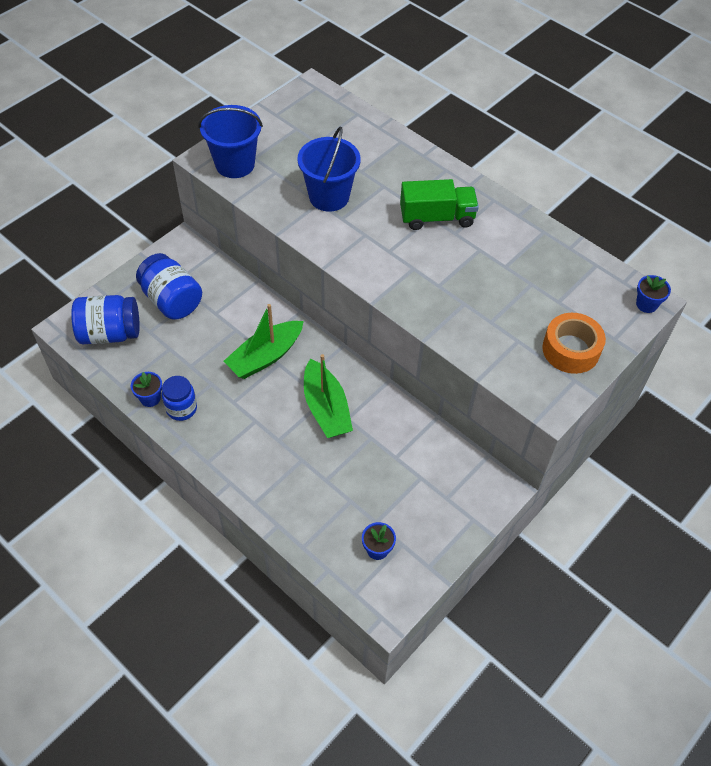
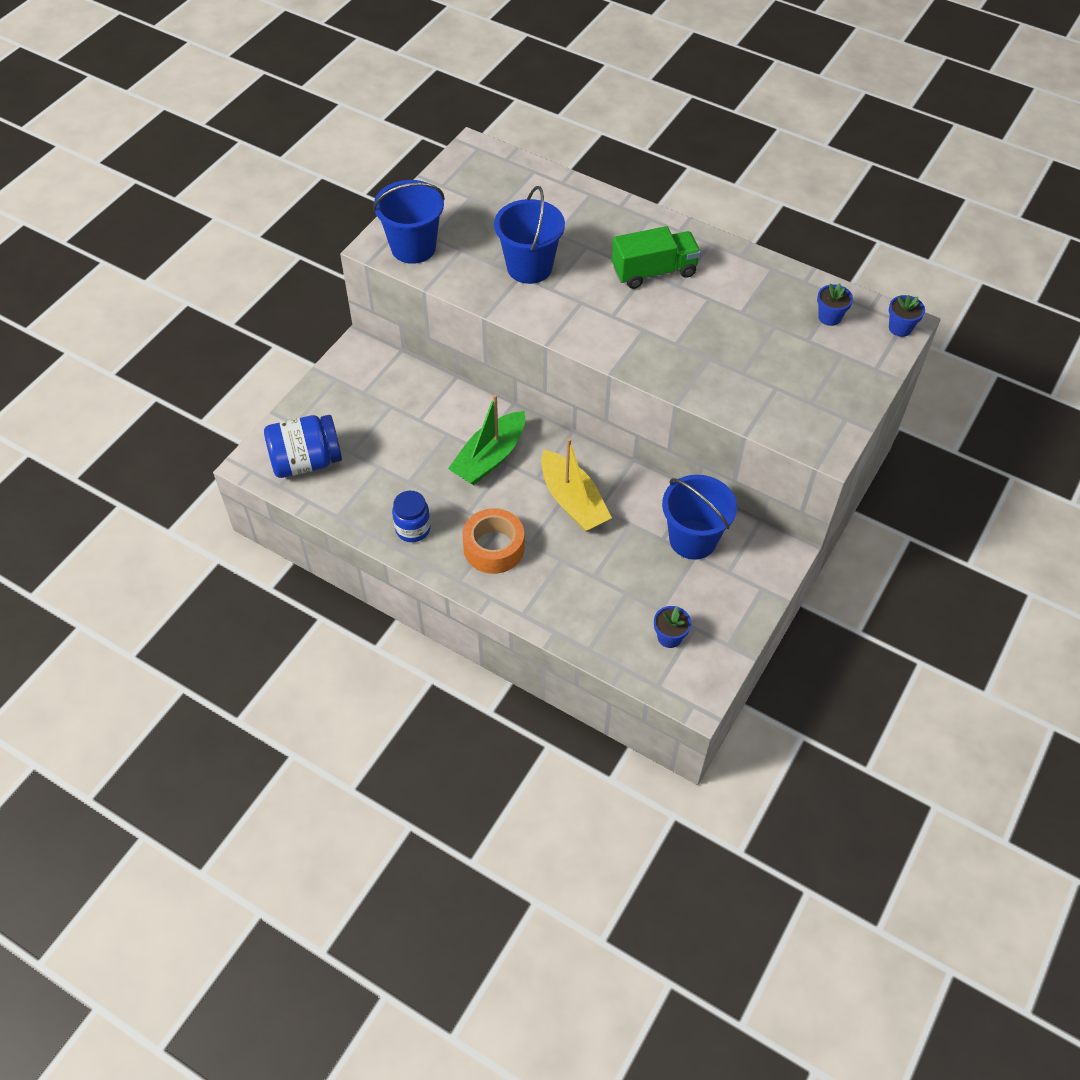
camera: 10 degrees left, 0 degrees up
blue flower pot [131,372,162,407] -> blue flower pot moved to [817,283,853,326]
blue jar [136,253,202,320] -> none
green boat [304,354,353,438] -> yellow boat [541,438,612,532]
orange tape [542,313,606,374] -> orange tape moved to [462,508,525,574]
none -> blue bucket [662,475,737,560]

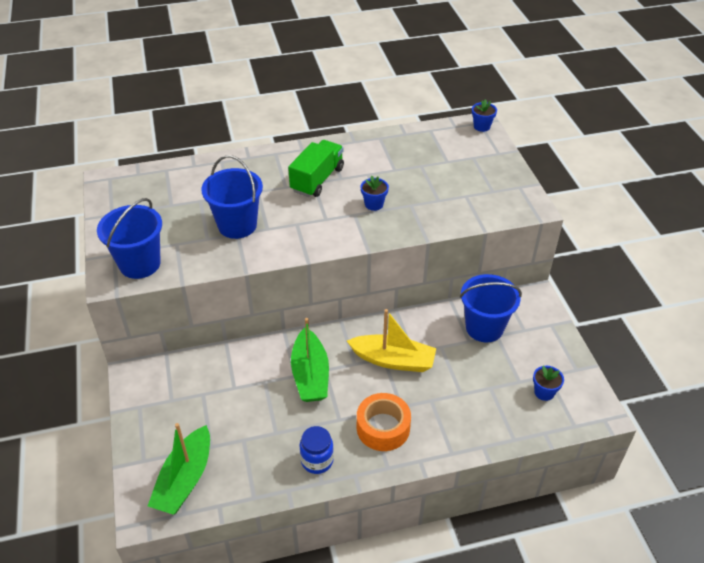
camera: 45 degrees left, 10 degrees down
blue jar [264,415,342,478] -> green boat [148,423,210,515]
blue flower pot [817,283,853,326] -> blue flower pot moved to [361,176,389,211]

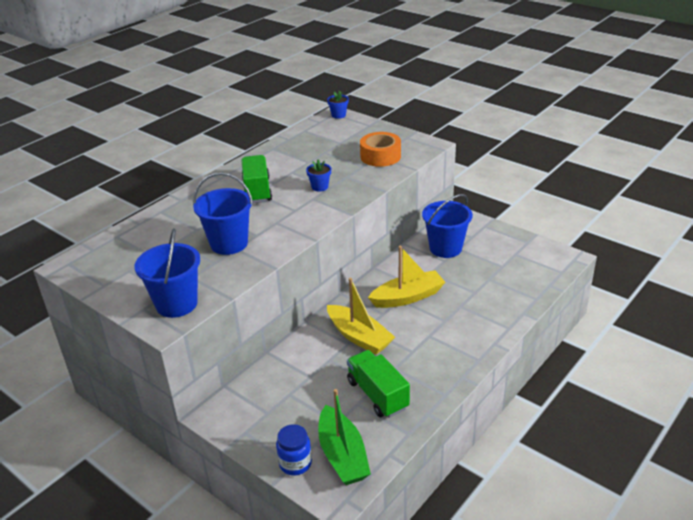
camera: 35 degrees left, 10 degrees down
green boat [291,318,329,402] -> yellow boat [327,278,395,354]
blue jar [300,426,334,474] -> blue jar moved to [276,424,312,475]
orange tape [357,393,411,451] -> orange tape moved to [360,132,401,167]
blue flower pot [533,366,564,401] -> none
none -> green truck [347,350,410,418]

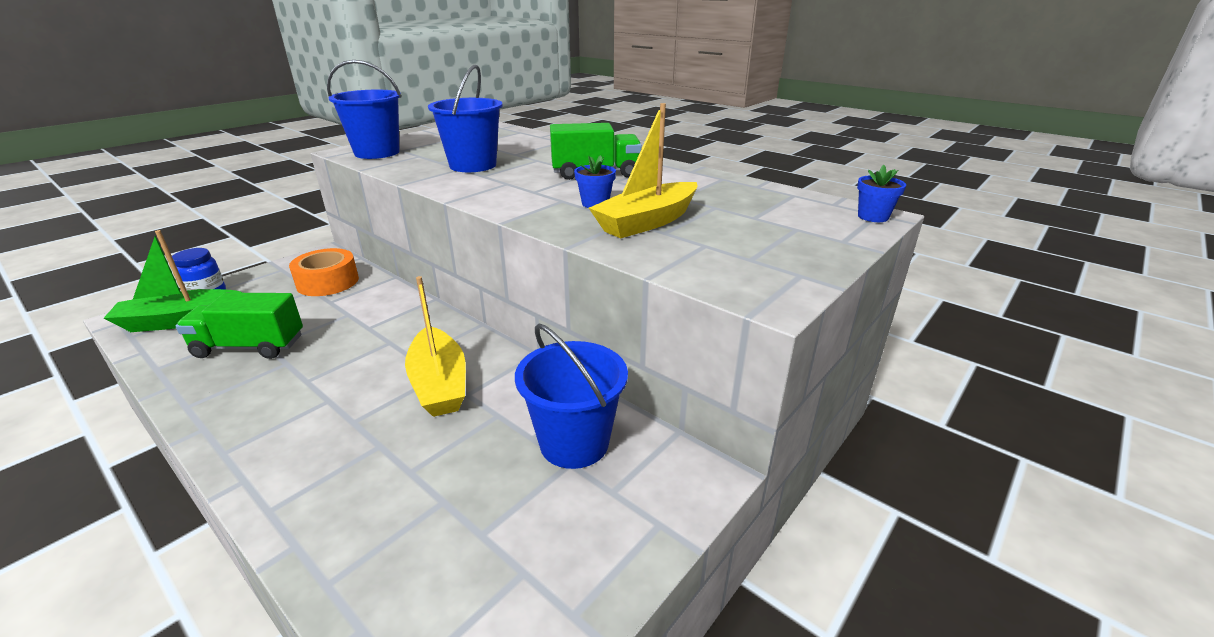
camera: 90 degrees right, 5 degrees down
yellow boat [327,278,395,354] -> yellow boat moved to [589,103,697,238]
green truck [347,350,410,418] -> green truck turned 150 degrees counterclockwise [176,293,303,359]
orange tape [360,132,401,167] -> orange tape moved to [289,248,359,296]

